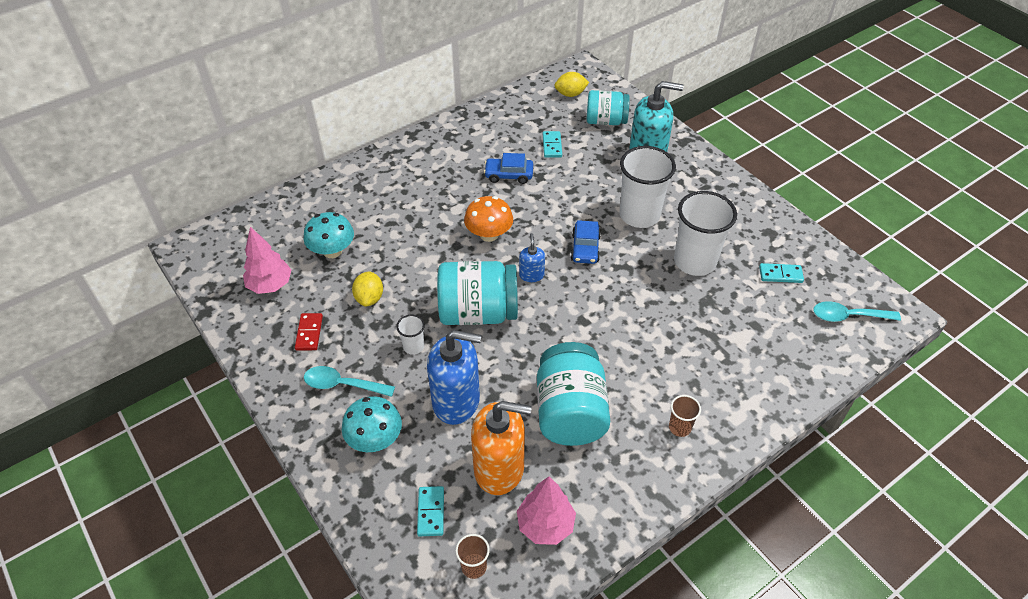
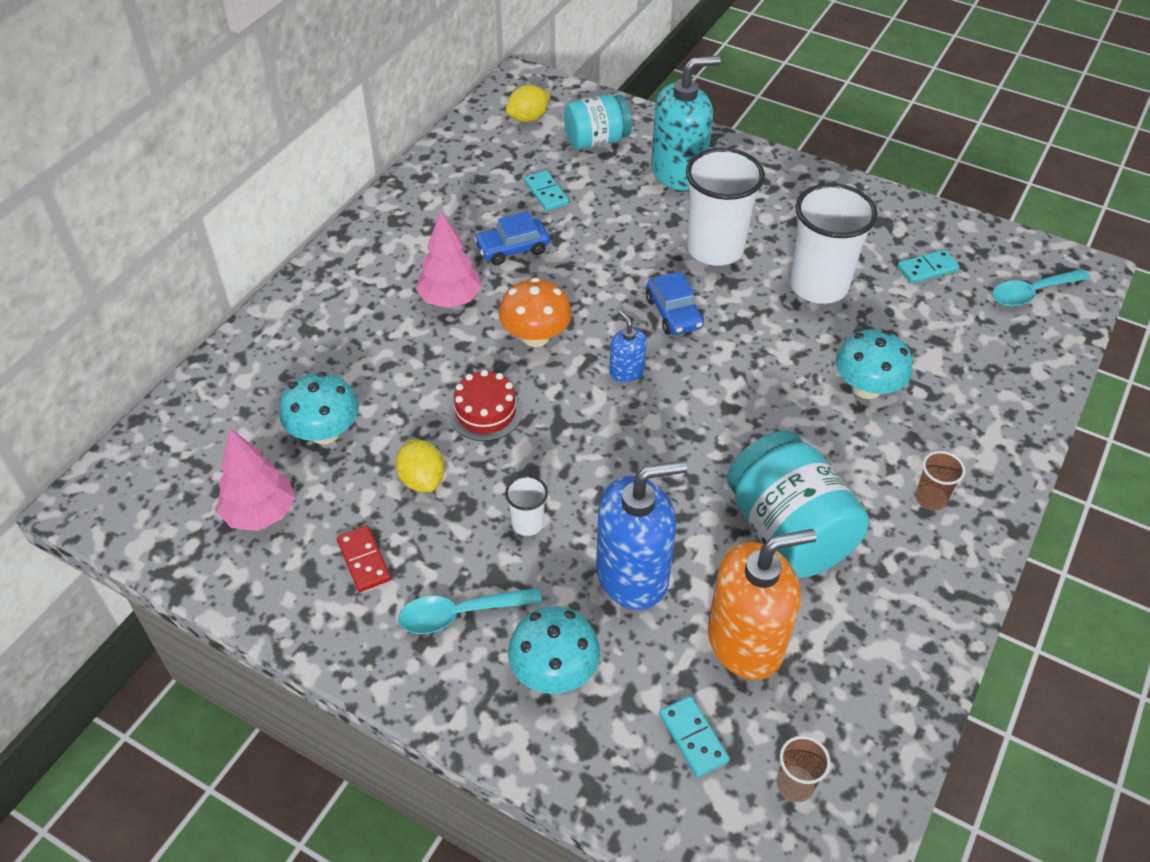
camera: 25 degrees left, 0 degrees up
turquoise jar [437,261,518,325] -> none
pink tree [517,477,576,545] -> pink tree moved to [416,211,482,308]
none -> red cake [449,370,523,441]
none -> turquoise mushroom [836,329,912,399]

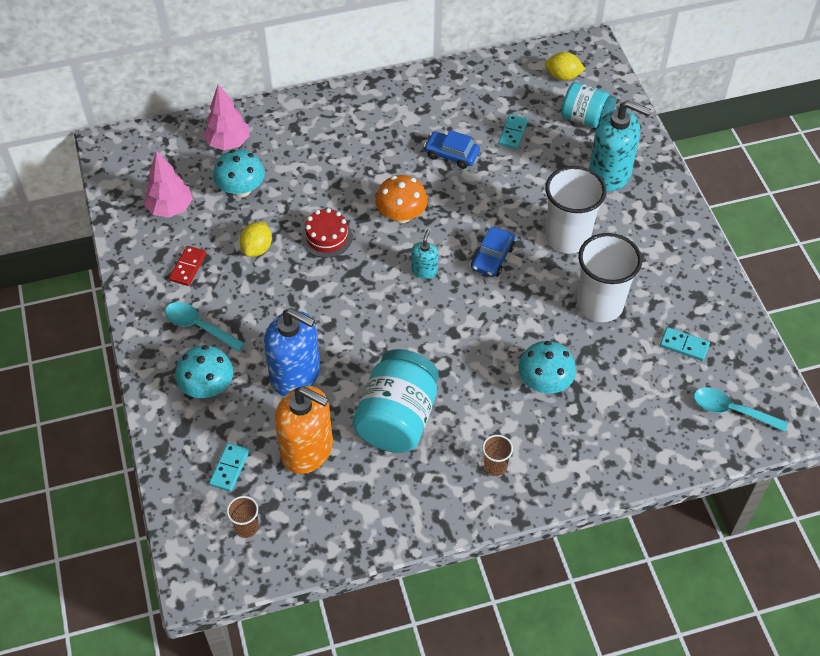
camera: 45 degrees right, 5 degrees up
pink tree [416,211,482,308] -> pink tree moved to [203,84,250,150]
white cup [505,475,548,536] -> none
blue soap dispenser [609,310,647,382] -> turquoise soap dispenser [411,229,438,279]

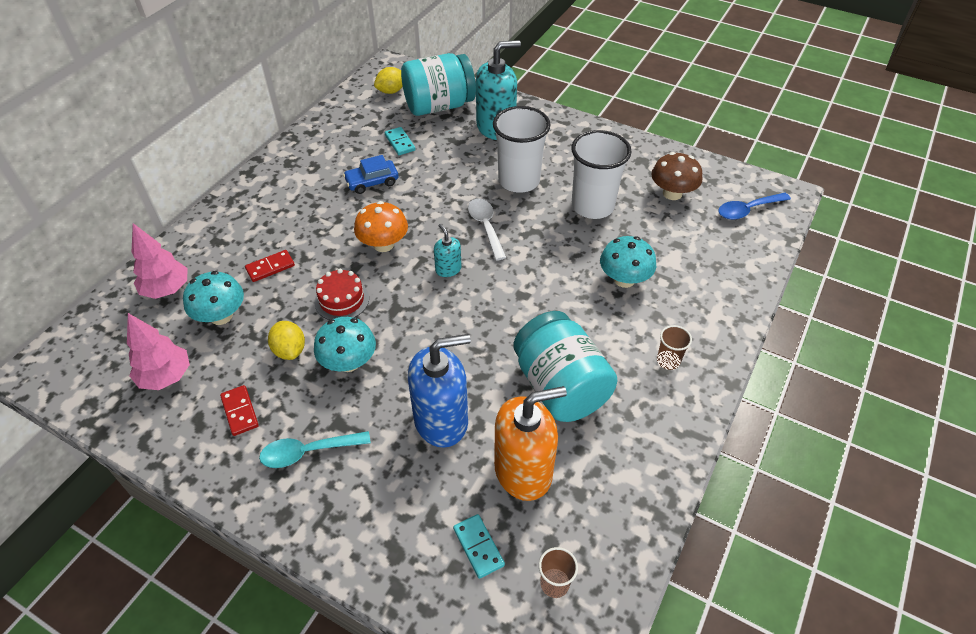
camera: 45 degrees left, 5 degrees down
turquoise mushroom [175,345,233,398] -> turquoise mushroom moved to [314,317,376,372]
blue car [471,227,515,277] -> white spoon [468,198,507,261]
turquoise jar [561,82,616,128] -> turquoise jar [401,53,476,116], size x1.54
turquoise domino [660,327,710,361] -> brown mushroom [651,152,702,200]
turquoise spoon [694,387,788,432] -> blue spoon [718,193,791,220]
none -> red domino [245,250,295,282]

